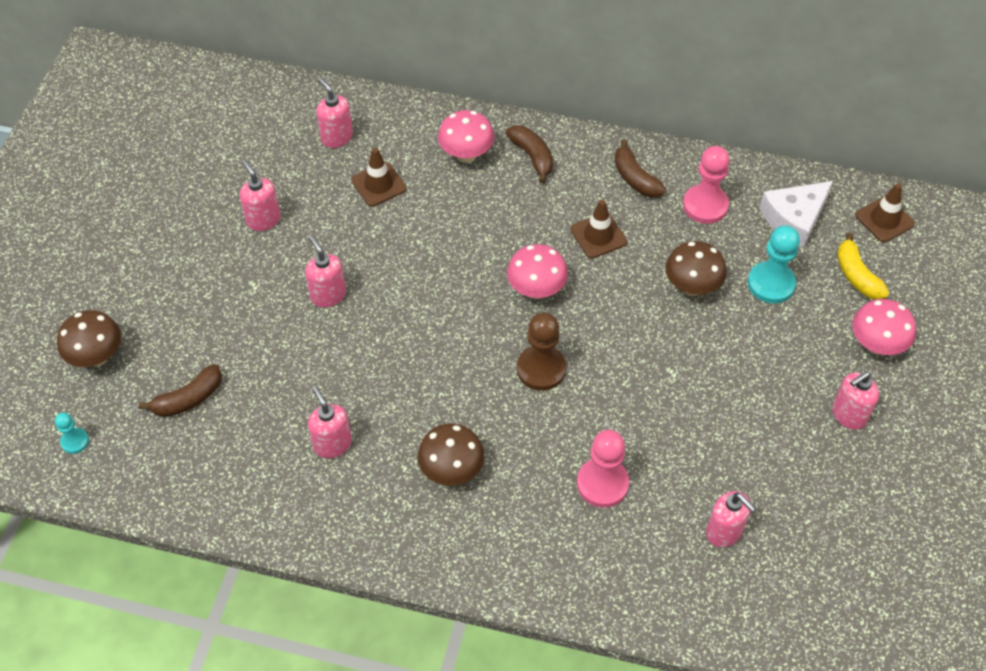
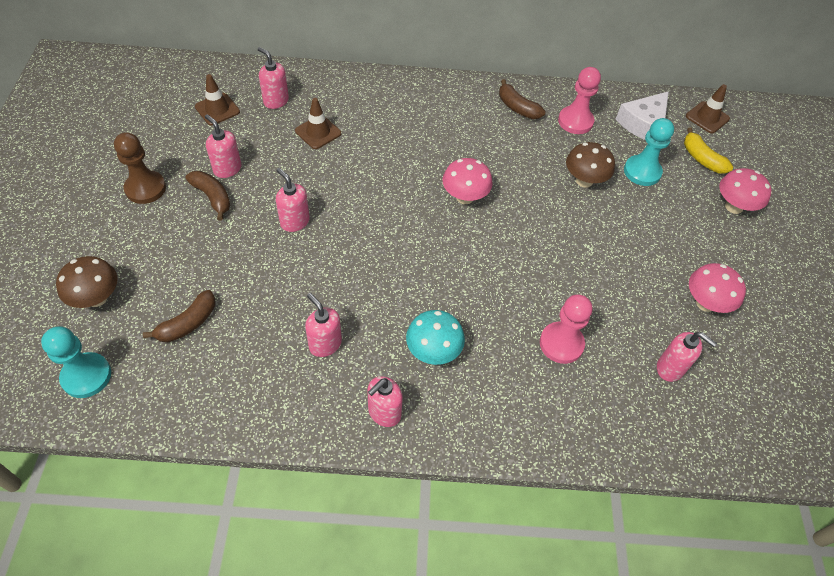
camera: 15 degrees left, 0 degrees up
turquoise pawn [55,412,89,454] -> turquoise pawn [41,326,111,398], size x1.85
brown mushroom [417,423,484,486] -> turquoise mushroom [406,310,465,365]
pink mushroom [438,110,494,163] -> pink mushroom moved to [689,263,746,313]
brown banana [506,125,553,183] -> brown banana moved to [186,171,231,221]
brown pawn [517,312,566,391] -> brown pawn moved to [114,132,166,204]
brown traffic cone [571,200,627,259] -> brown traffic cone moved to [195,74,240,125]
pink soap dispenser [832,372,879,430] -> pink soap dispenser moved to [368,376,403,427]

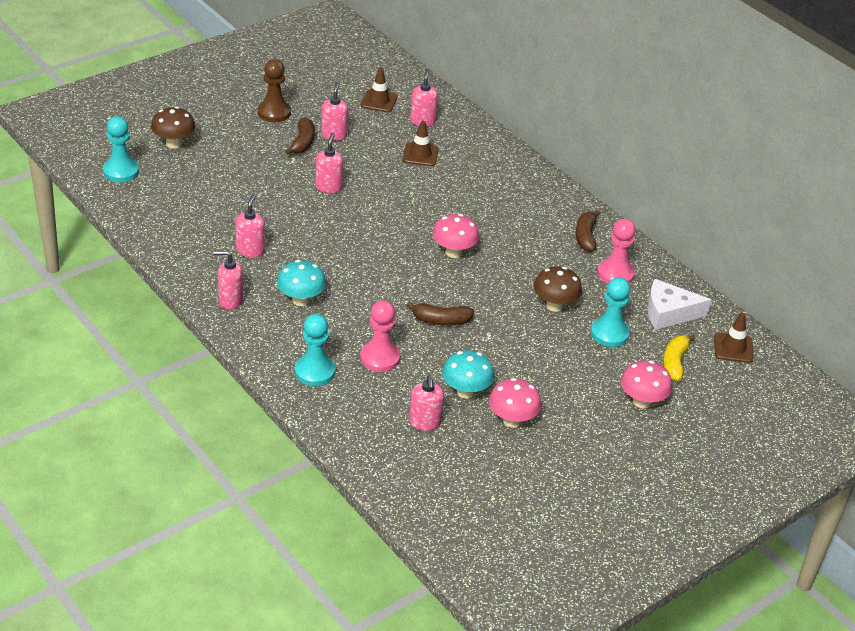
camera: 50 degrees right, 15 degrees down
brown banana [143,290,215,342] -> brown banana moved to [406,301,474,325]
none -> turquoise pawn [295,314,335,386]
none -> turquoise mushroom [442,350,494,399]

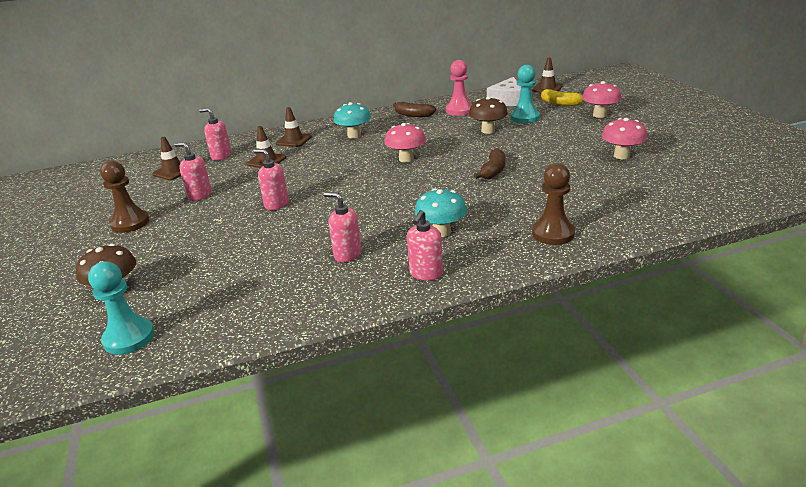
camera: 65 degrees left, 10 degrees down
brown banana [285,117,314,155] -> none
turquoise pawn [295,314,335,386] -> brown pawn [532,163,575,245]
pink pawn [360,300,400,372] -> none
pink soap dispenser [409,375,444,431] -> none
turquoise mushroom [442,350,494,399] -> turquoise mushroom moved to [334,102,371,139]
none -> brown traffic cone [276,107,312,147]

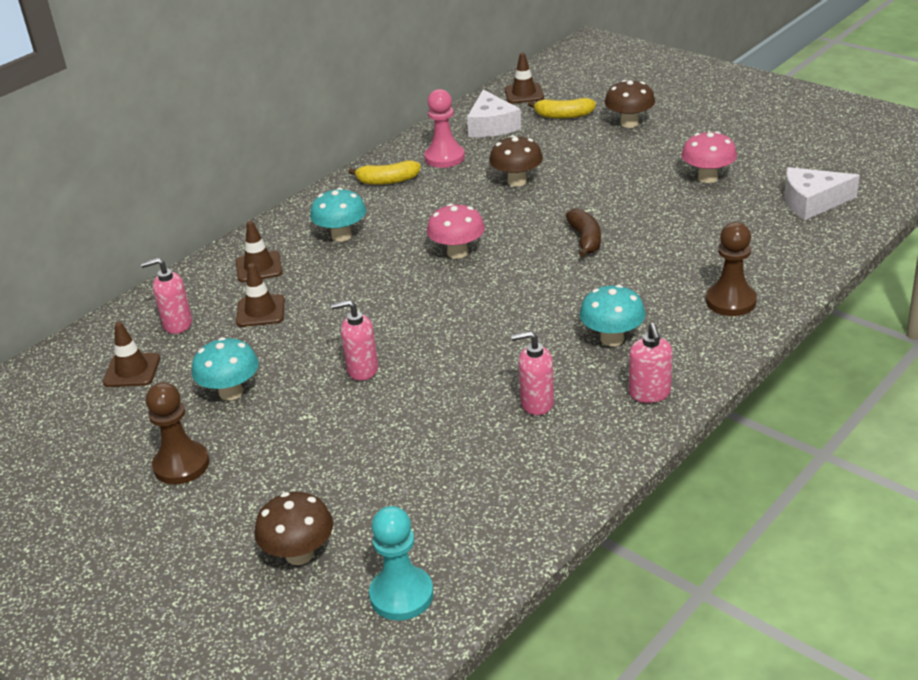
camera: 30 degrees left, 5 degrees up
pink soap dispenser [175,142,212,201] -> turquoise mushroom [192,337,259,400]
brown banana [393,102,436,117] -> yellow banana [348,160,421,185]
turquoise pawn [510,65,540,123] -> none
pink mushroom [582,81,622,118] -> brown mushroom [605,80,655,128]
none -> white cheese [784,167,860,220]

